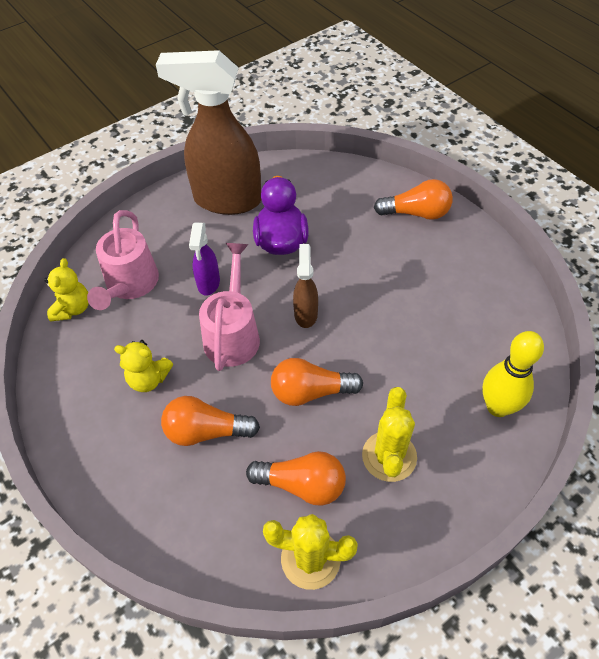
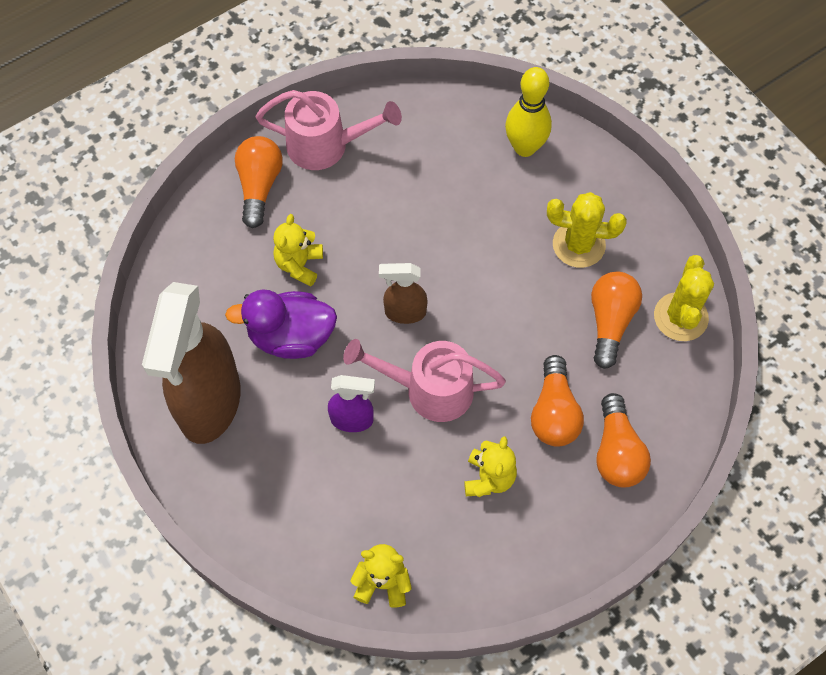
camera: 90 degrees left, 10 degrees up
pink watering can [87,210,159,310] -> pink watering can moved to [256,90,402,170]
orange light bulb [271,358,363,406] -> orange light bulb moved to [596,393,651,488]
none -> yellow teddy bear [273,214,323,286]

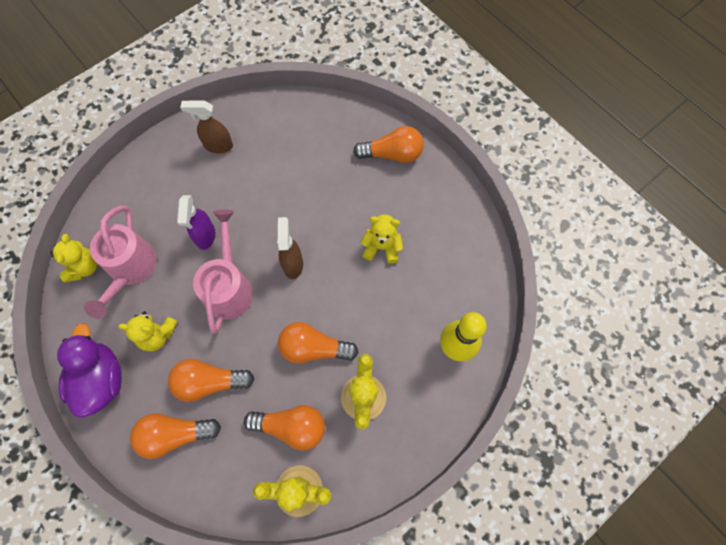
camera: 85 degrees right, 5 degrees up
brown spray bottle [142,282,240,444] -> brown spray bottle [180,101,233,153], size x0.46
purple duck [225,289,337,359] -> purple duck moved to [57,323,122,418]
pink watering can [256,90,402,170] -> pink watering can moved to [84,206,157,319]
yellow teddy bear [273,214,323,286] -> yellow teddy bear moved to [361,214,403,263]
none -> orange light bulb [278,322,359,364]

